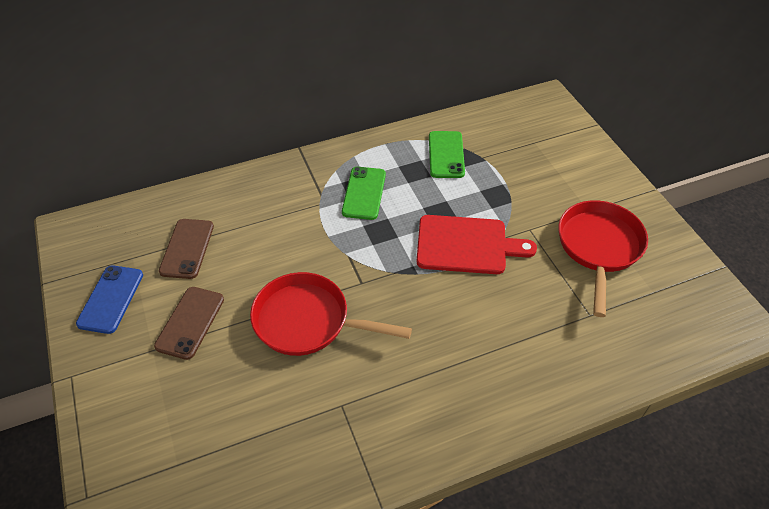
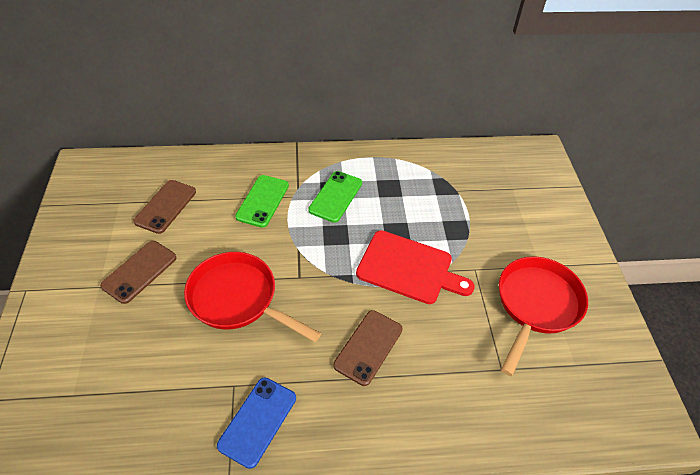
camera: 15 degrees right, 0 degrees up
blue phone [76,265,143,334] -> blue phone moved to [217,378,296,469]
green phone [429,131,465,178] -> green phone moved to [235,175,289,228]
none -> brown phone [334,310,402,386]

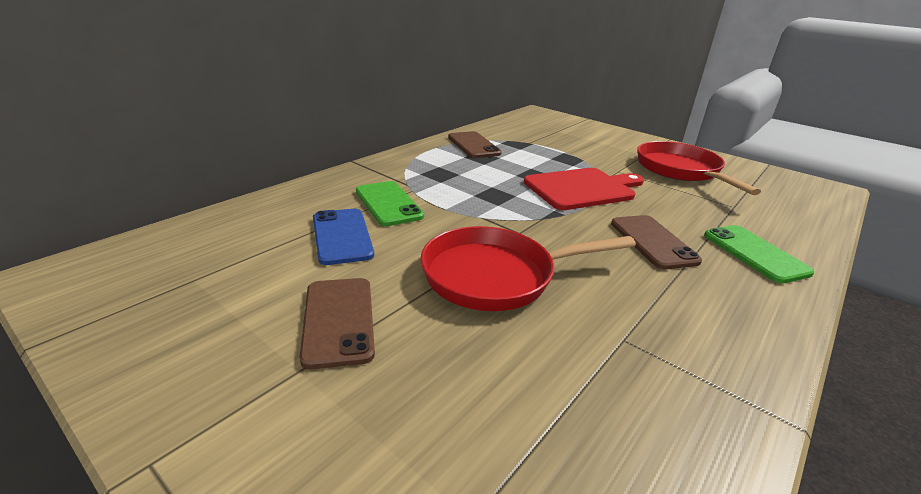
camera: 45 degrees left, 20 degrees down
brown phone [133,180,196,234] -> brown phone moved to [448,131,502,158]
blue phone [217,378,296,469] -> blue phone moved to [313,209,374,265]
green phone [308,171,362,223] -> green phone moved to [704,225,814,283]

